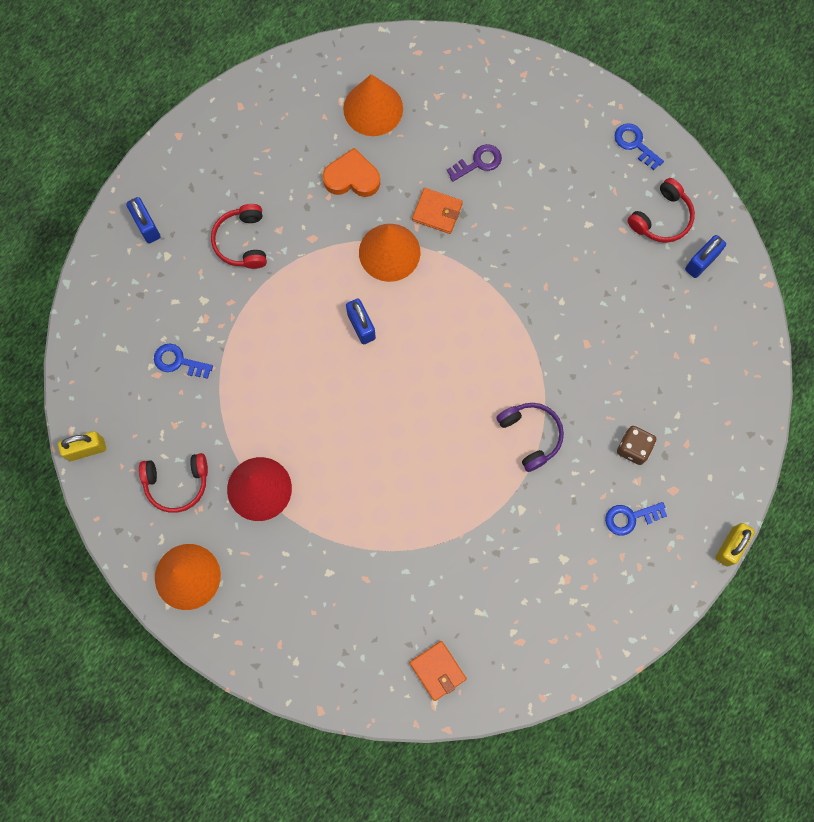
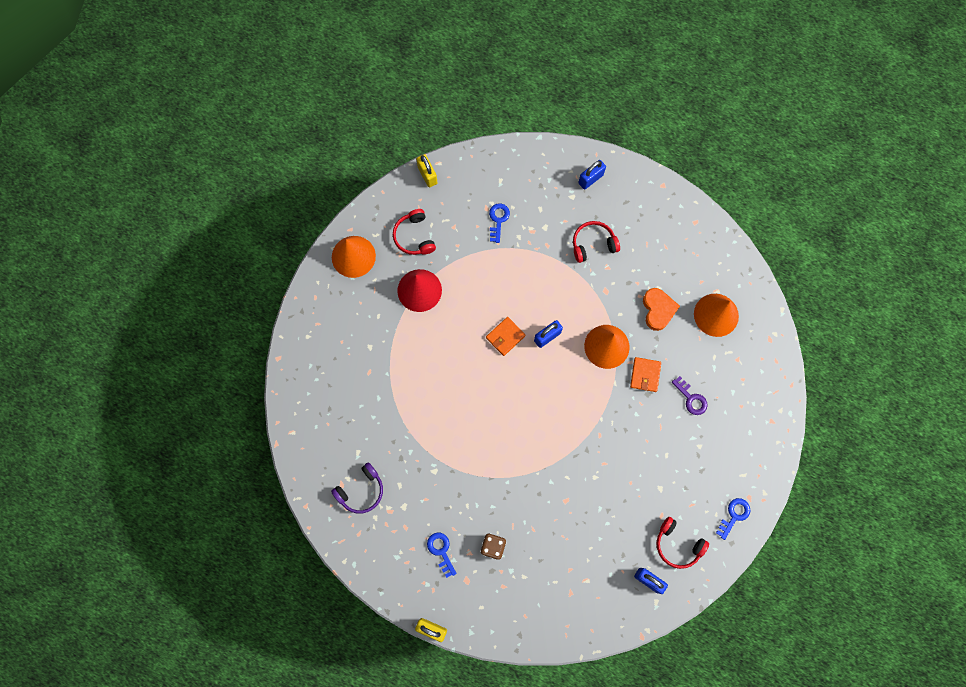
camera: 80 degrees right, 0 degrees up
orange wallet [410,641,467,701] -> orange wallet moved to [486,317,525,356]
purple headphones [496,403,564,472] -> purple headphones moved to [331,462,383,514]

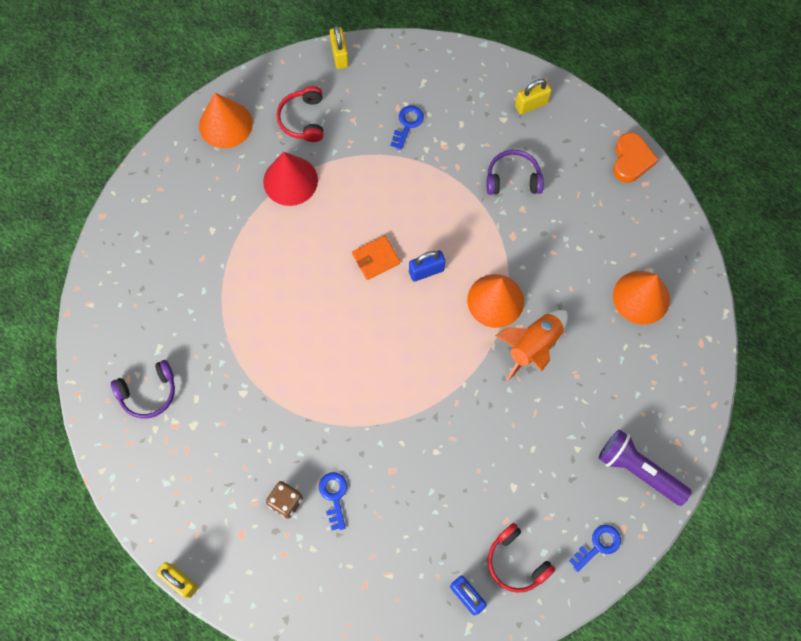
camera: 15 degrees right, 5 degrees down
blue key [427,533,457,578] -> blue key moved to [319,472,347,530]
red headphones [573,221,620,263] -> purple headphones [487,150,544,195]
blue padlock [578,160,606,190] -> yellow padlock [515,79,552,114]
orange wallet [630,357,661,392] -> orange rocket [495,310,568,381]
orange heart [643,288,680,331] -> orange heart moved to [613,132,658,183]
purple key [672,376,708,415] -> none
none -> purple flashlight [599,429,692,506]

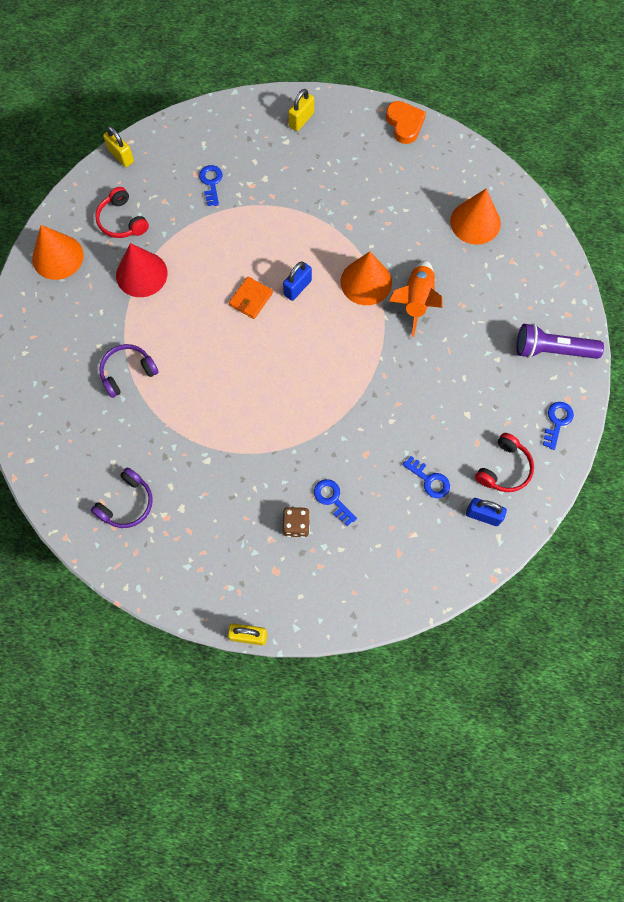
camera: 30 degrees left, 0 degrees up
purple headphones [487,150,544,195] -> purple headphones moved to [99,344,159,398]
red headphones [488,523,556,593] -> red headphones turned 75 degrees counterclockwise [475,433,534,492]
none -> blue key [403,456,450,498]

